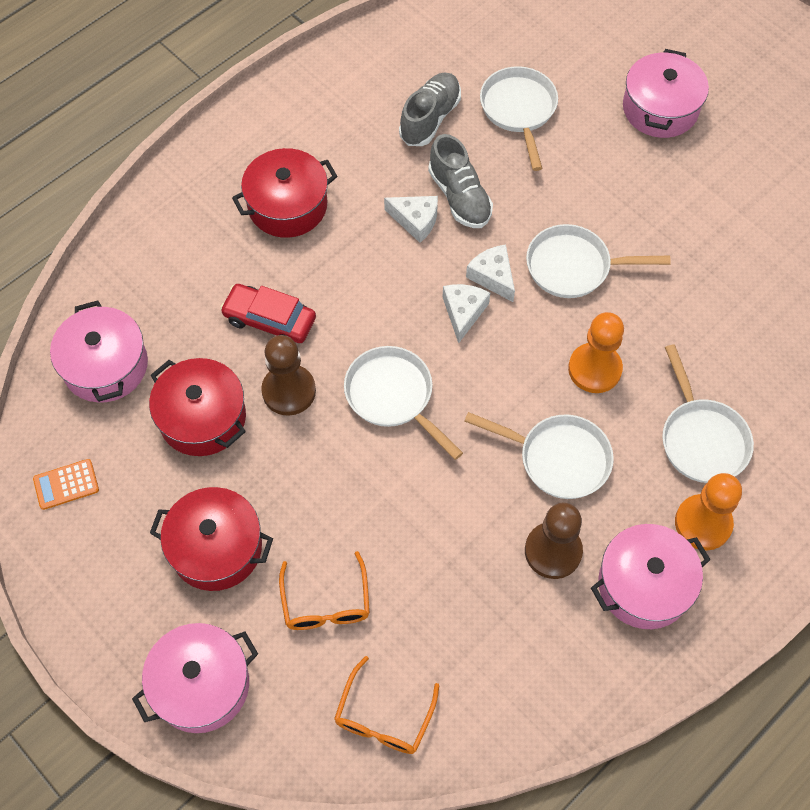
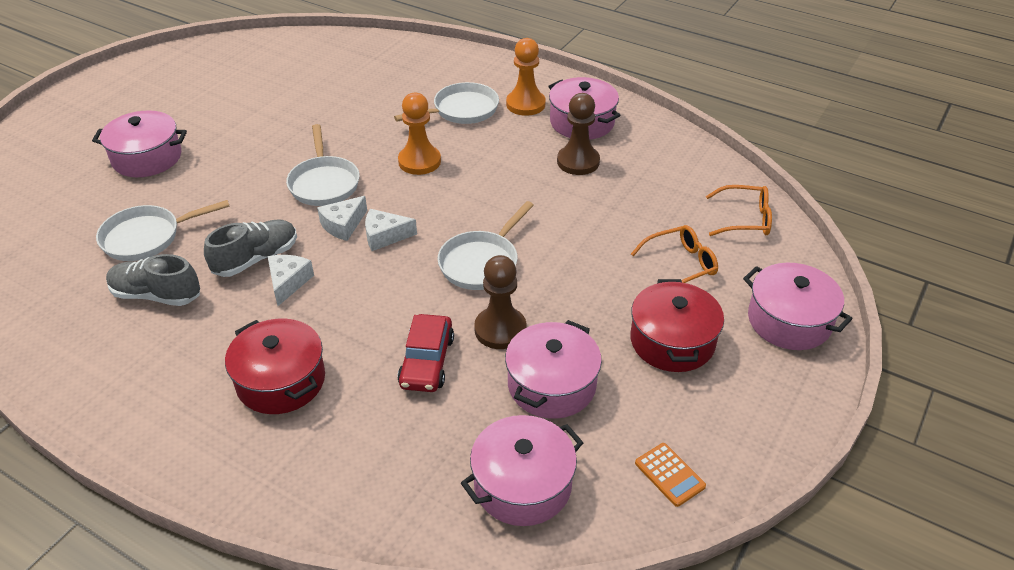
camera: 105 degrees left, 20 degrees down
red pot [149,358,246,456] -> pink pot [505,320,602,419]
white pan [464,412,614,499] -> none

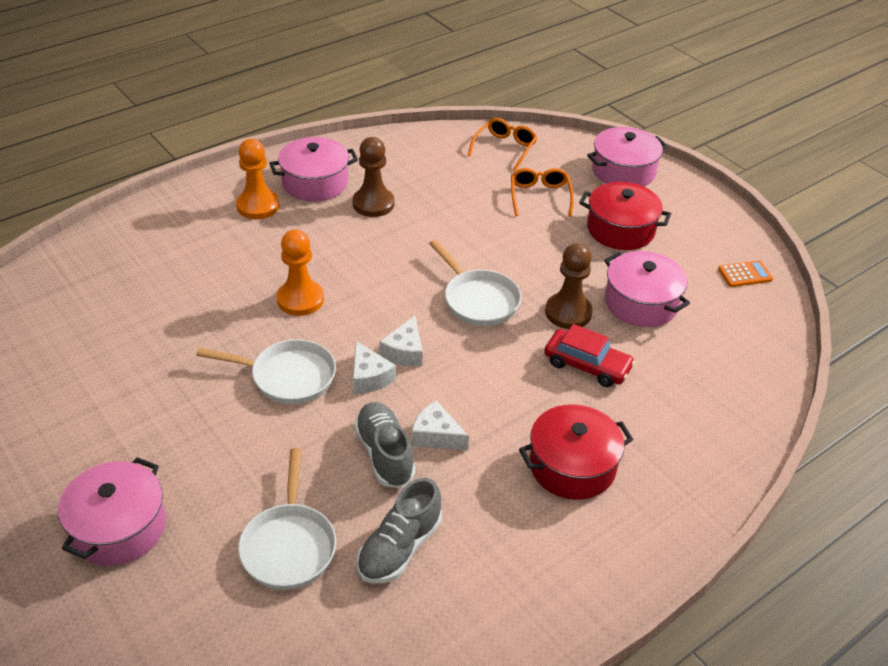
camera: 70 degrees left, 0 degrees up
white pan [394,82,499,124] -> none
pink pot [461,415,584,526] -> none

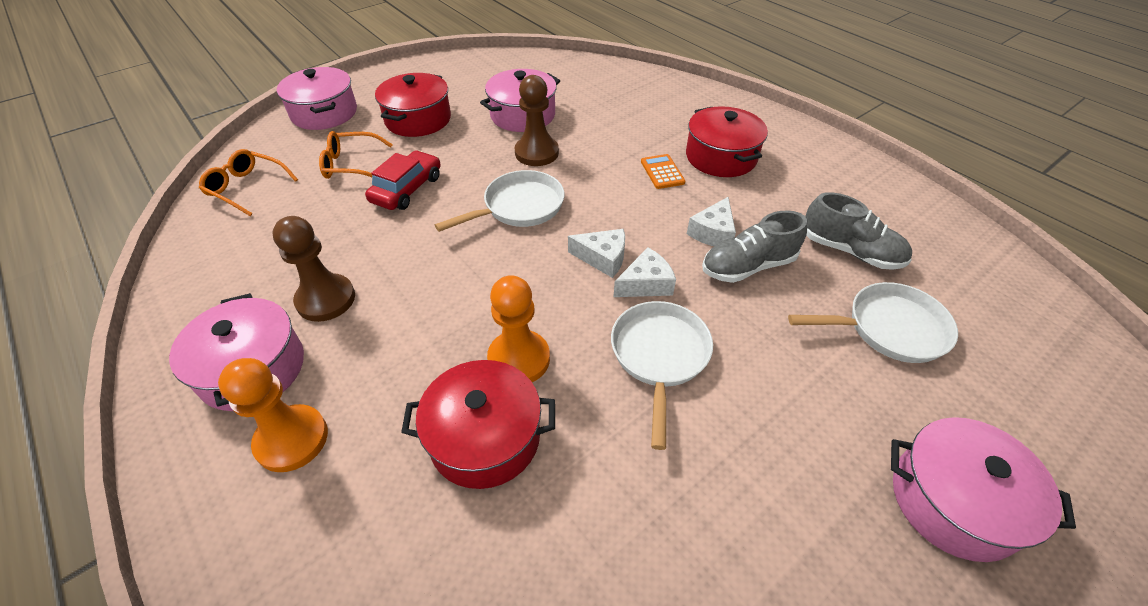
camera: 90 degrees left, 5 degrees up
red car [544,324,635,387] -> red car moved to [365,151,441,210]
orange calculator [718,260,773,287] -> orange calculator moved to [641,154,685,189]
none -> red pot [401,360,555,489]

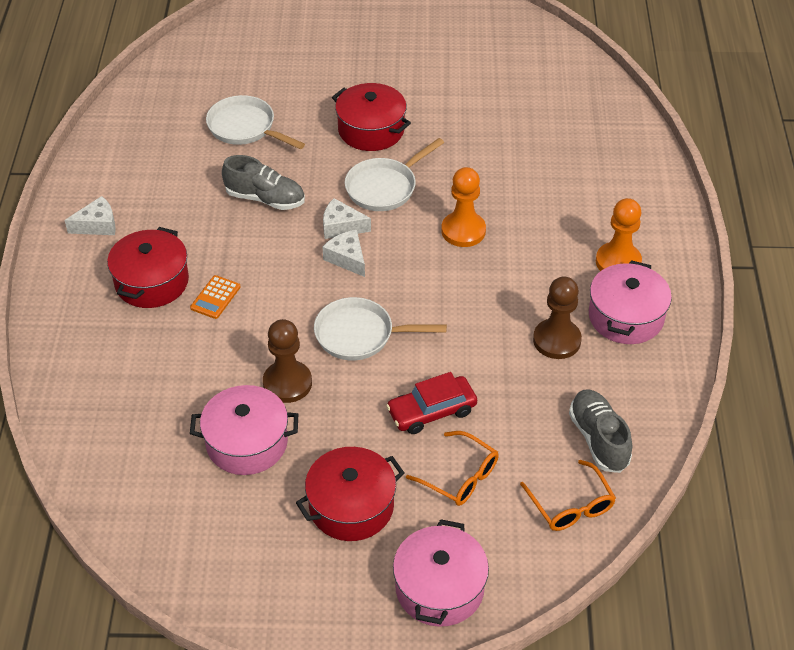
camera: 140 degrees left, 0 degrees up
red pot [401,360,555,489] -> red pot moved to [332,83,411,151]
white cheese [687,197,736,246] -> white cheese moved to [64,196,116,235]
grey shoe [805,192,912,270] -> grey shoe moved to [569,389,632,473]
pink pot [891,417,1076,562] -> none

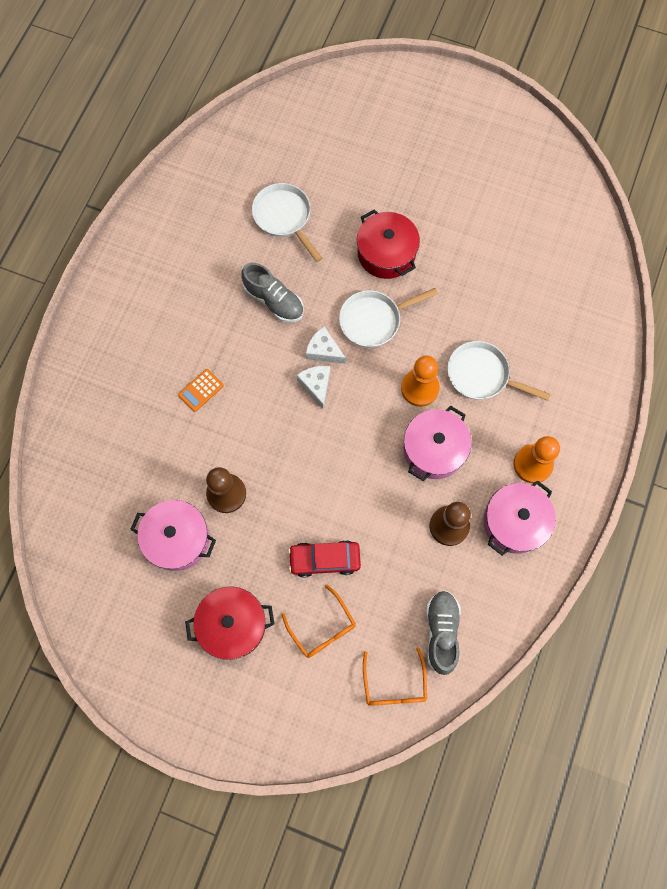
camera: 20 degrees right, 25 degrees up
white cheese [64,196,116,235] -> none
red pot [107,227,189,308] -> none
white pan [314,297,447,361] -> white pan moved to [447,341,551,401]
pink pot [393,519,489,627] -> pink pot moved to [403,406,472,481]

